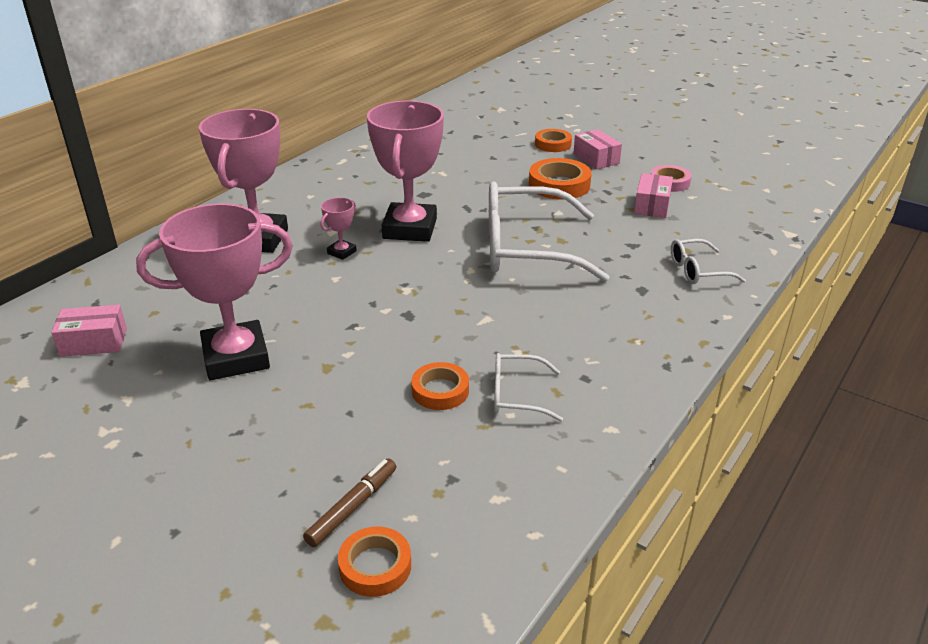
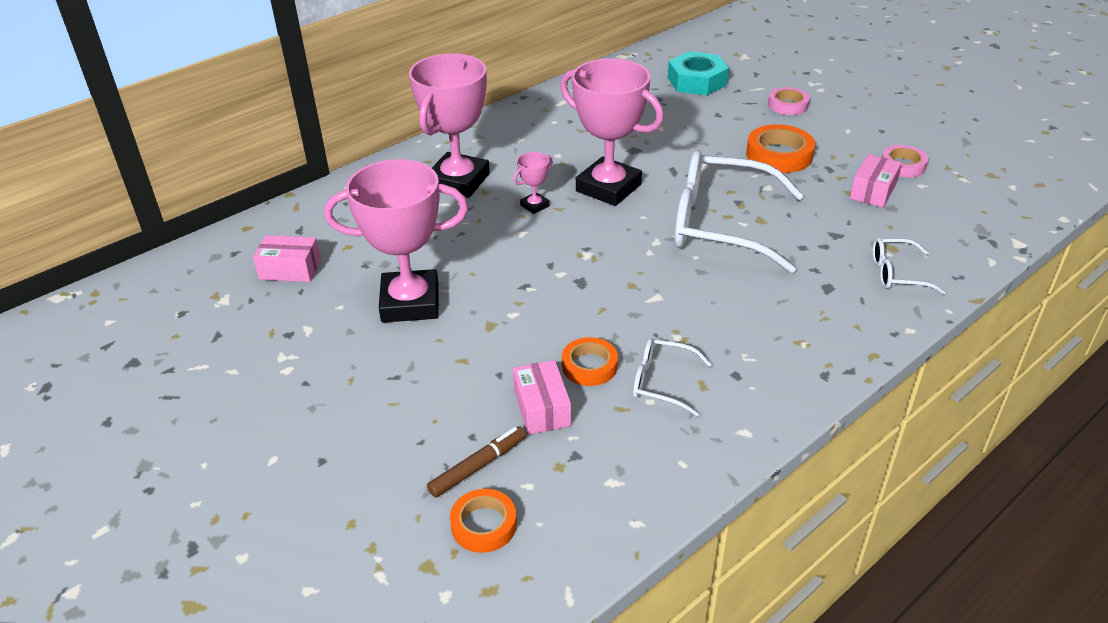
camera: 15 degrees right, 5 degrees up
pink trophy [367,101,444,242] -> pink trophy turned 75 degrees counterclockwise [560,58,664,206]
orange tape [535,129,572,152] -> pink tape [768,87,810,115]
pink box [573,129,622,169] -> pink box moved to [513,360,571,435]
none -> turquoise nut [668,51,729,95]

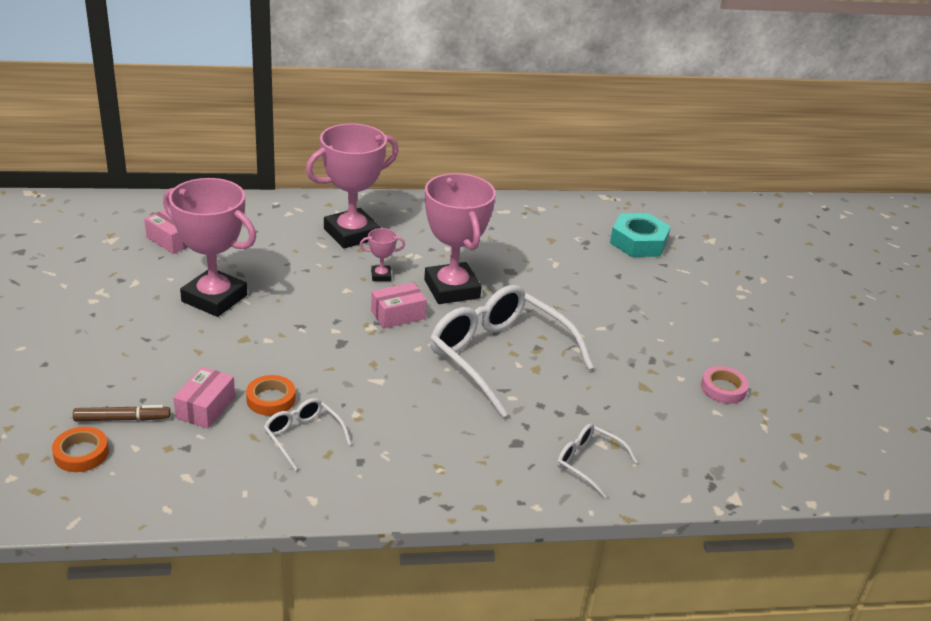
camera: 30 degrees right, 5 degrees down
orange tape [746,124,815,173] -> none
pink tape [768,87,810,115] -> none
pink box [850,154,902,208] -> pink box moved to [371,282,427,328]

